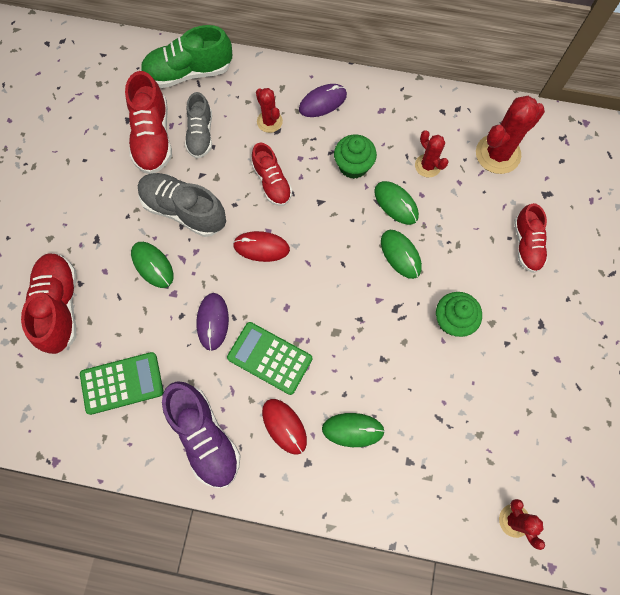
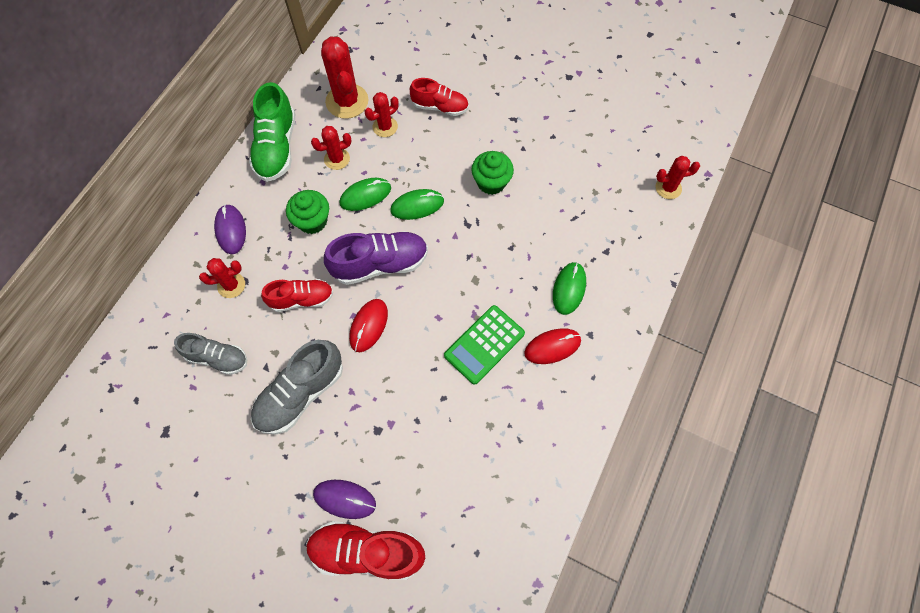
camera: 75 degrees left, 5 degrees down
green calculator [80,352,164,415] -> none
red shoe [125,71,172,174] -> none
green mouse [131,242,174,288] -> none
green shoe [141,25,232,88] -> green shoe moved to [249,82,295,182]
purple shoe [162,381,241,488] -> purple shoe moved to [324,231,428,285]
purple mouse [196,293,229,351] -> purple mouse moved to [313,480,376,519]
none -> red cactus [365,92,399,137]

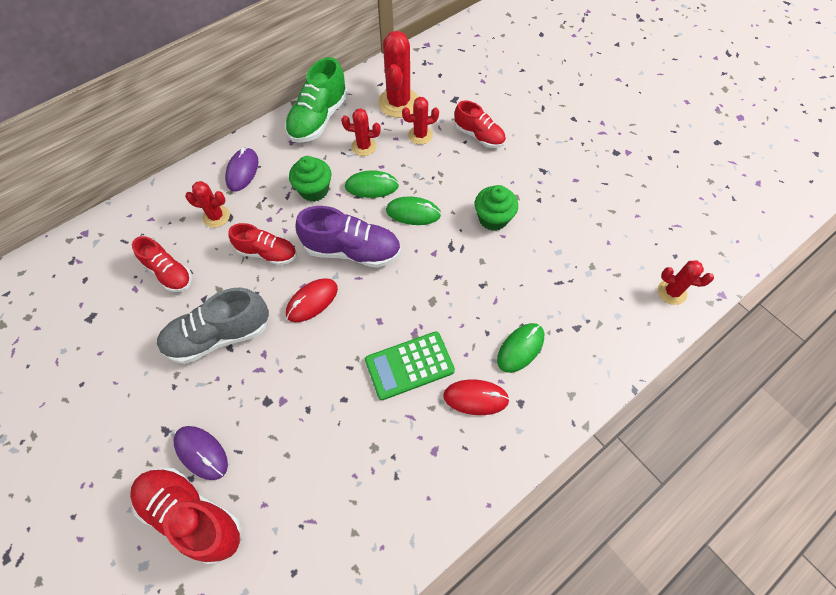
camera: 25 degrees right, 5 degrees down
grey shoe [174,333,247,375] -> red shoe [132,236,192,292]

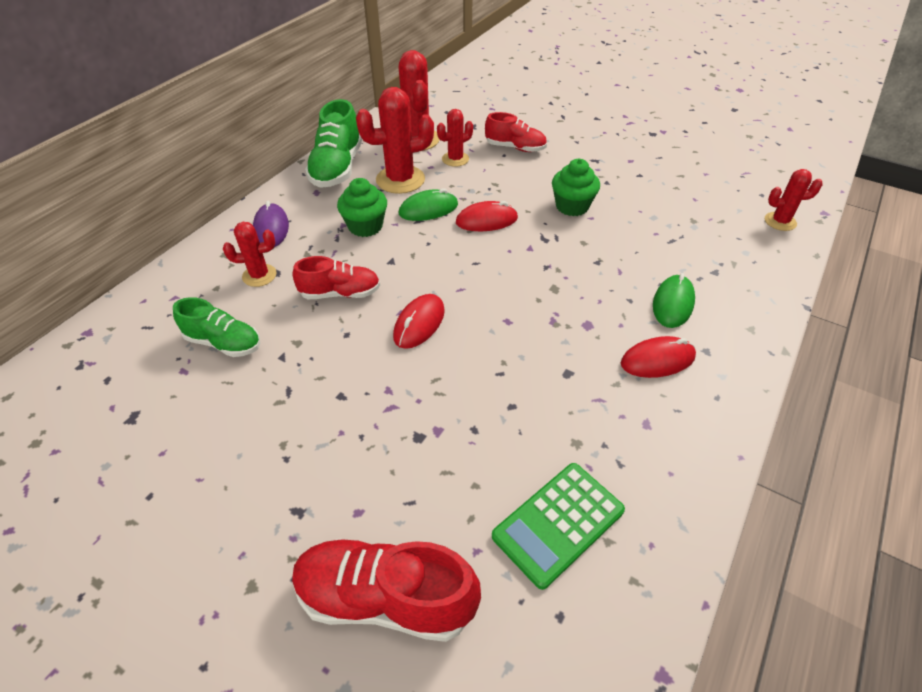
camera: 20 degrees left, 15 degrees down
red shoe [132,236,192,292] -> green shoe [173,297,260,357]
grey shoe [157,287,269,364] -> none
purple mouse [174,426,228,480] -> none
purple shoe [296,206,401,268] -> none
red cactus [341,108,381,156] -> red cactus [356,87,434,194], size x1.72
green calculator [365,331,455,400] -> green calculator moved to [492,463,625,590]
green mouse [386,196,441,225] -> red mouse [456,201,518,231]

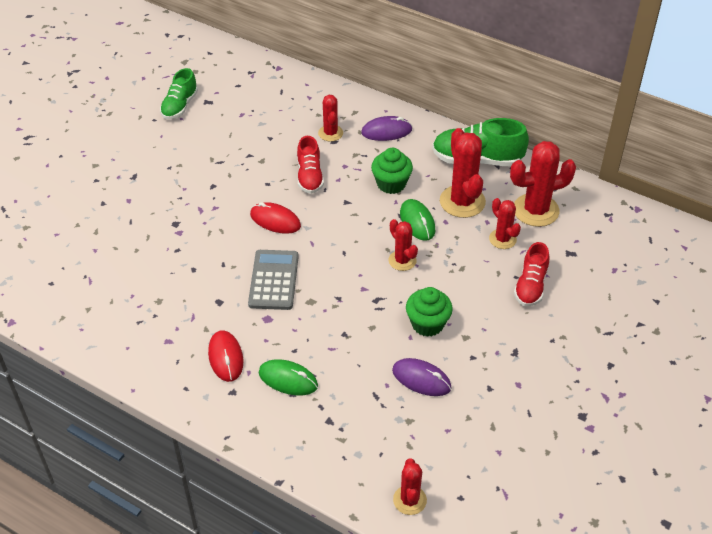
camera: 90 degrees right, 0 degrees up
green shoe [173,297,260,357] -> green shoe moved to [160,68,198,119]
red shoe [292,538,481,642] -> none
red mouse [456,201,518,231] -> red cactus [389,219,418,271]
green calculator [492,463,625,590] -> none
none -> grey calculator [248,250,299,310]
none -> purple mouse [392,358,452,396]

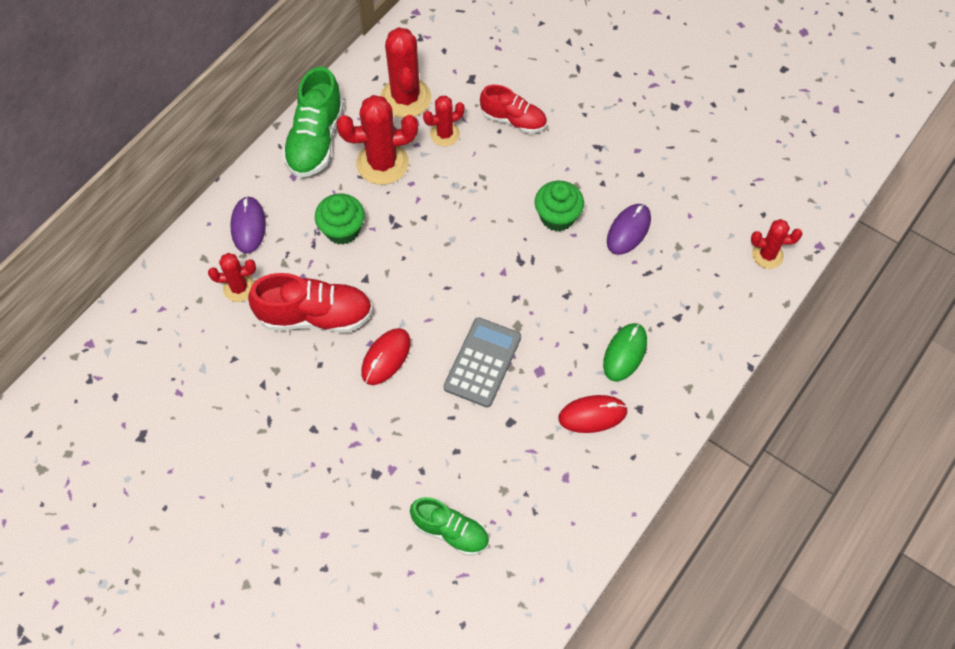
camera: 85 degrees left, 15 degrees up
green shoe [160,68,198,119] -> green shoe moved to [410,497,489,556]
grey calculator [248,250,299,310] -> grey calculator turned 105 degrees clockwise [444,317,521,408]
red shoe [297,136,324,194] -> red shoe [248,273,373,333], size x1.53
red cactus [389,219,418,271] -> none
green mouse [400,199,435,241] -> none

